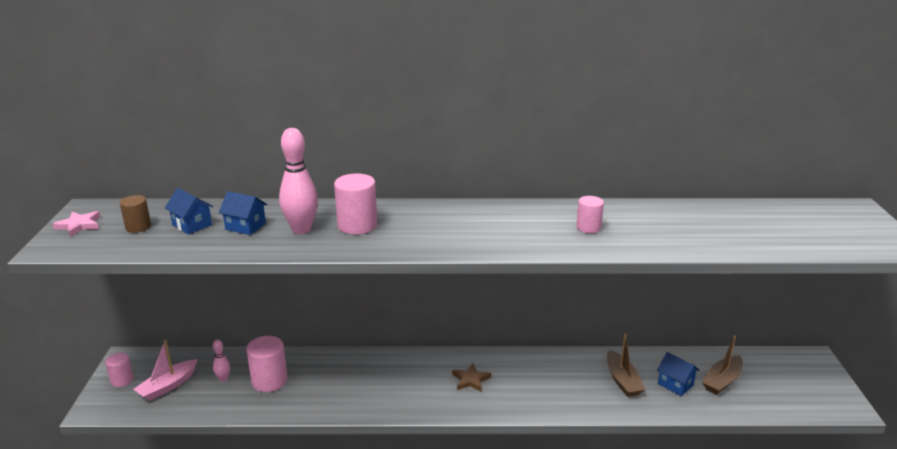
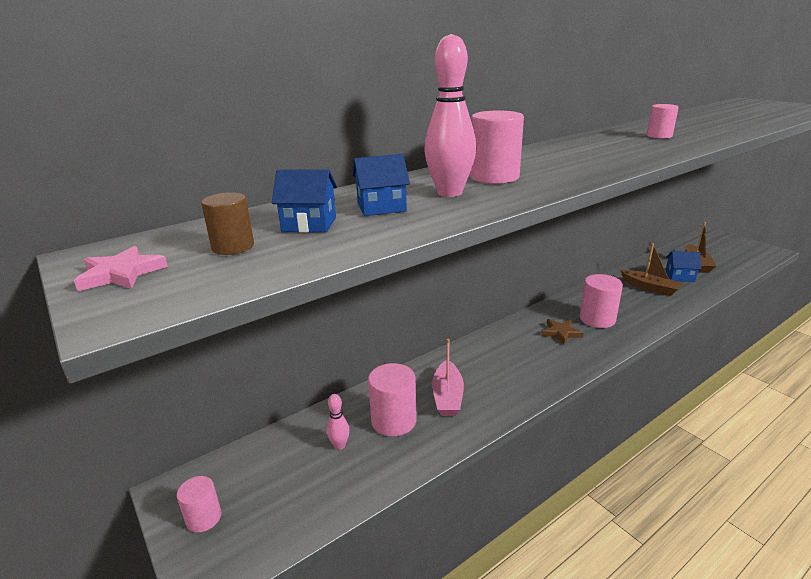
camera: 35 degrees left, 0 degrees up
pink boat [134,340,197,401] -> pink boat moved to [432,339,464,416]
none -> pink cylinder [580,274,623,328]

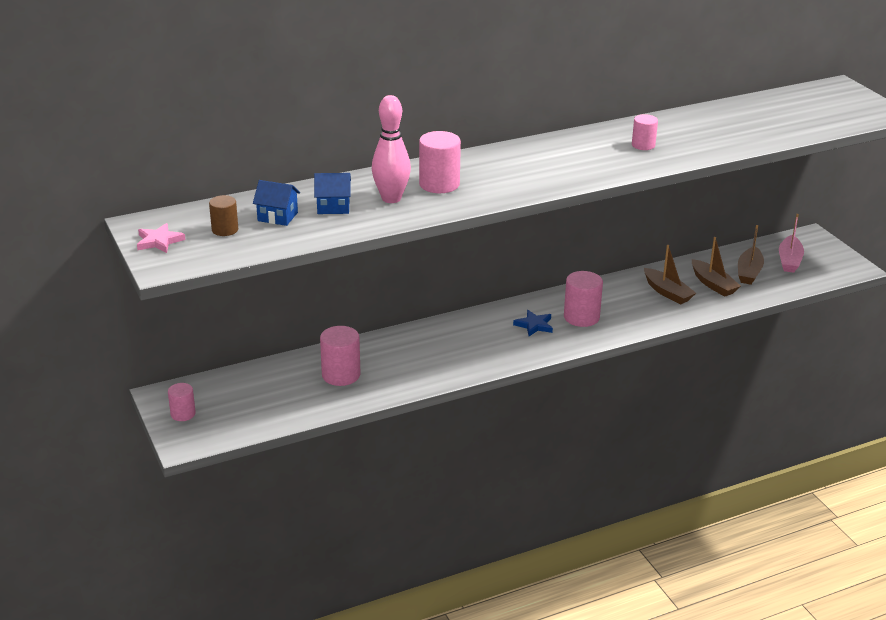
camera: 10 degrees right, 5 degrees up
pink bowling pin [327,394,350,450] -> none
pink boat [432,339,464,416] -> pink boat moved to [779,214,804,273]
brown star [541,319,584,345] -> blue star [513,310,553,336]
blue house [665,251,701,282] -> brown boat [692,237,741,297]

